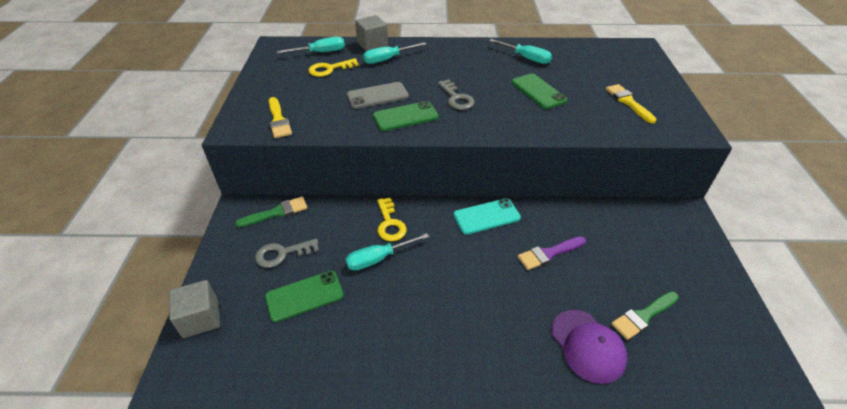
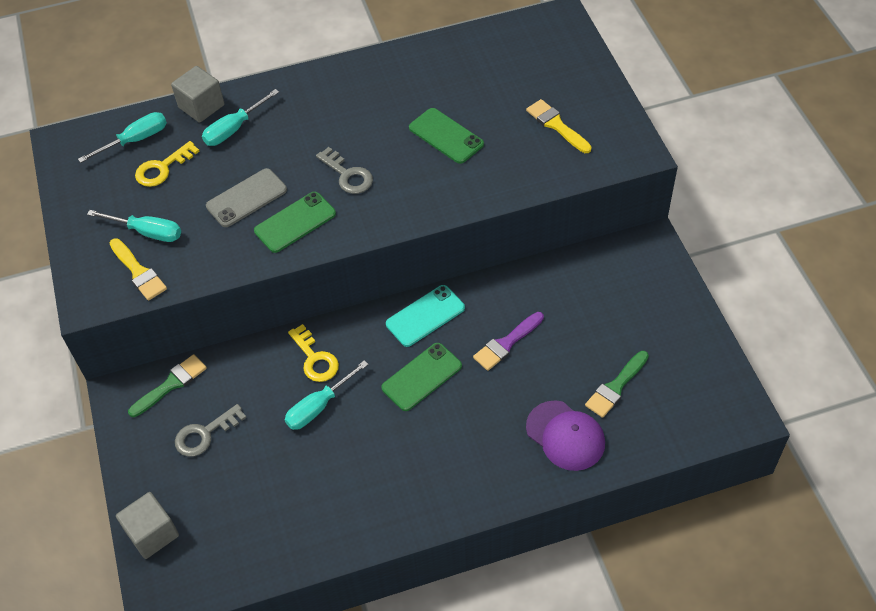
camera: 15 degrees left, 10 degrees up
green phone [265,271,344,322] -> green phone moved to [381,343,462,411]
turquoise screwdriver [489,39,552,64] -> turquoise screwdriver moved to [87,210,181,242]

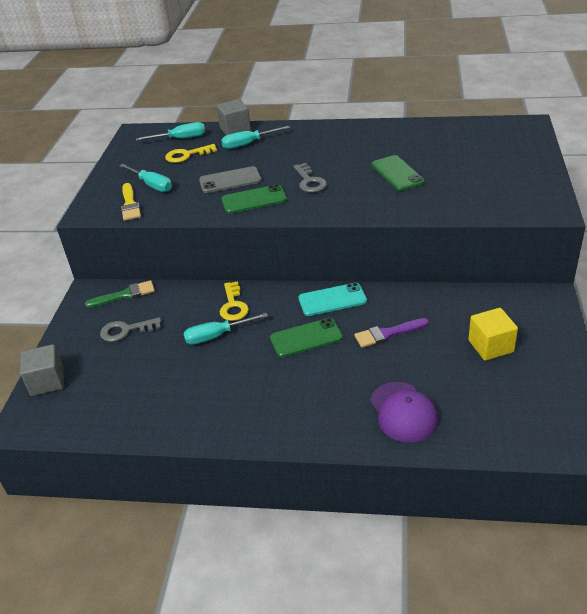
camera: 25 degrees right, 15 degrees down
yellow brush [526,99,592,153] -> none
green brush [585,351,649,418] -> none
none -> yellow cube [468,308,518,361]

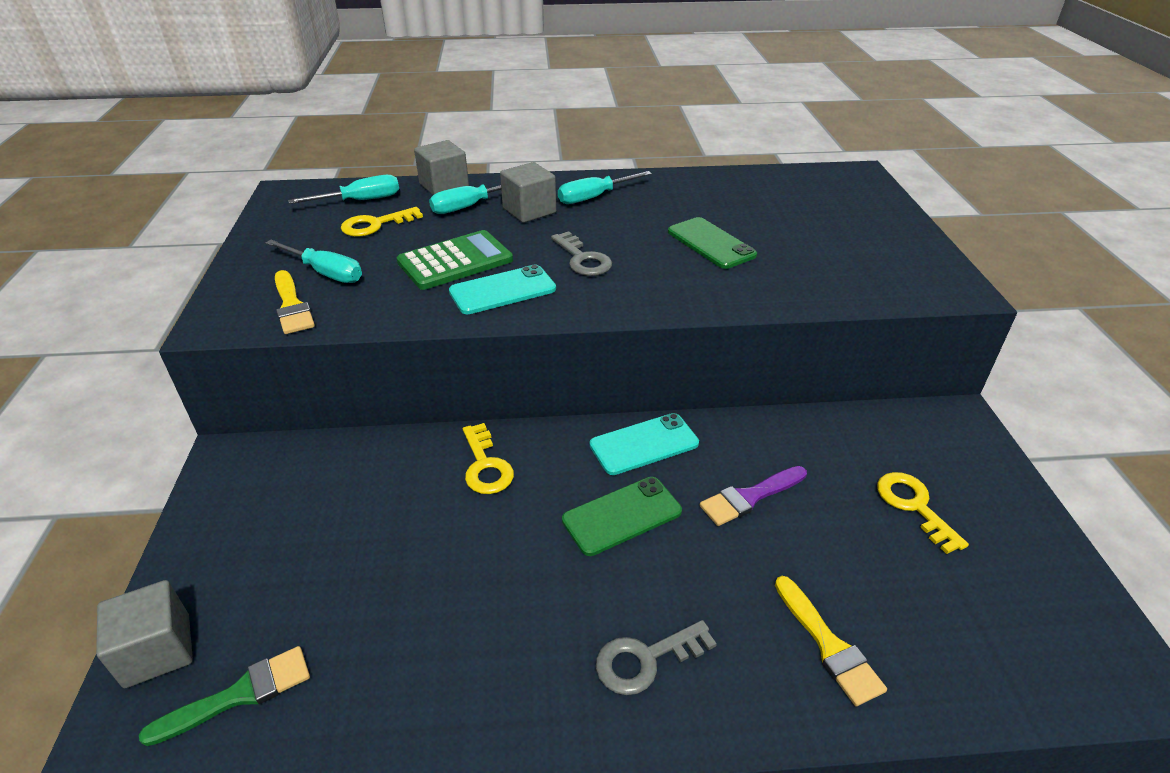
camera: 15 degrees left, 0 degrees up
green brush [85,280,155,308] -> green brush moved to [139,646,310,746]
grey key [100,317,161,342] -> grey key moved to [596,620,717,695]
turquoise screwdriver [183,313,268,345] -> turquoise screwdriver moved to [558,171,652,204]
grey phone [199,166,261,193] -> green calculator [397,230,513,290]
green phone [221,184,287,214] -> turquoise phone [449,264,556,314]
purple cap [370,382,438,443] -> yellow brush [775,576,887,706]
yellow cube [468,308,518,361] -> yellow key [877,472,969,554]
none -> grey cube [500,162,556,223]

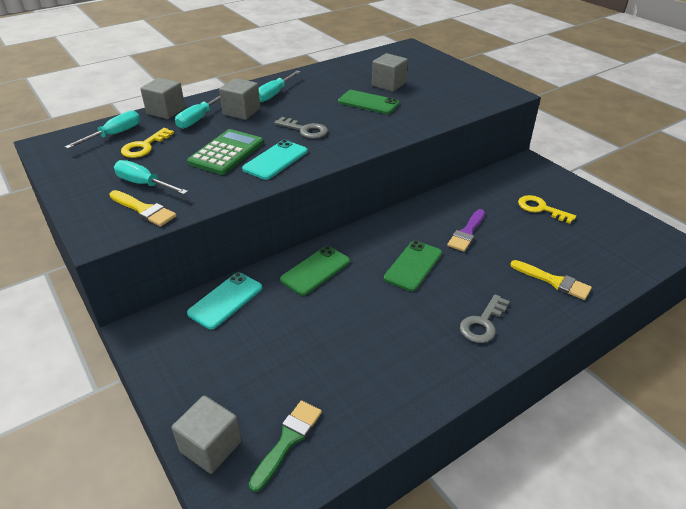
camera: 30 degrees left, 0 degrees up
turquoise screwdriver [265,240,362,283] -> turquoise screwdriver turned 150 degrees counterclockwise [114,160,188,194]
yellow key [463,423,514,494] -> green phone [280,246,350,296]
turquoise phone [590,413,699,475] -> turquoise phone moved to [187,273,262,330]
none -> grey cube [372,53,408,92]

